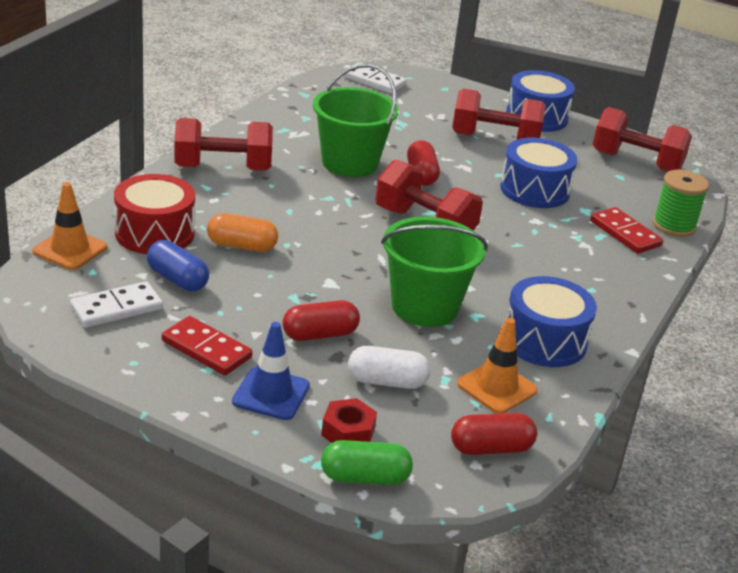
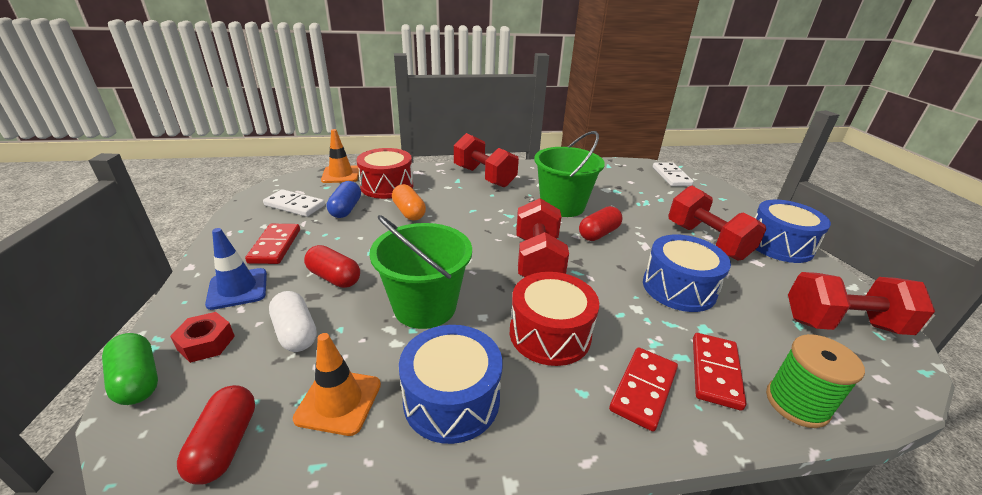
camera: 55 degrees right, 0 degrees up
red capsule [451,413,537,455] -> red capsule turned 45 degrees clockwise [177,385,255,485]
red dumbbell [593,107,692,172] -> red dumbbell turned 75 degrees counterclockwise [788,272,935,335]
none -> red drum [510,272,599,366]
none -> red domino [609,347,678,431]

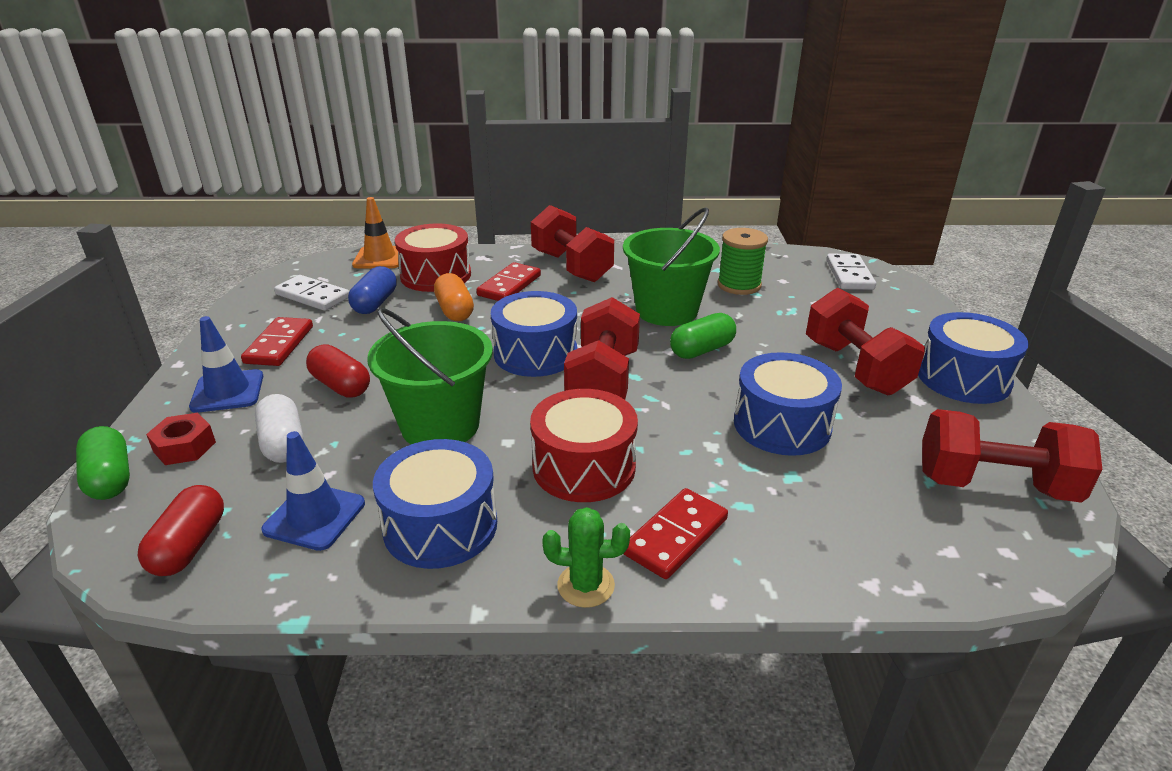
camera: 10 degrees right, 0 degrees up
orange traffic cone [293,333,381,436] -> blue traffic cone [261,431,365,551]
red capsule [579,206,623,241] -> green capsule [670,313,736,359]
red domino [693,333,746,411] -> red domino moved to [476,262,541,301]
green spool [766,334,865,428] -> green spool moved to [718,228,768,295]
none -> blue drum [491,291,577,377]
none -> green cactus [542,507,630,608]

